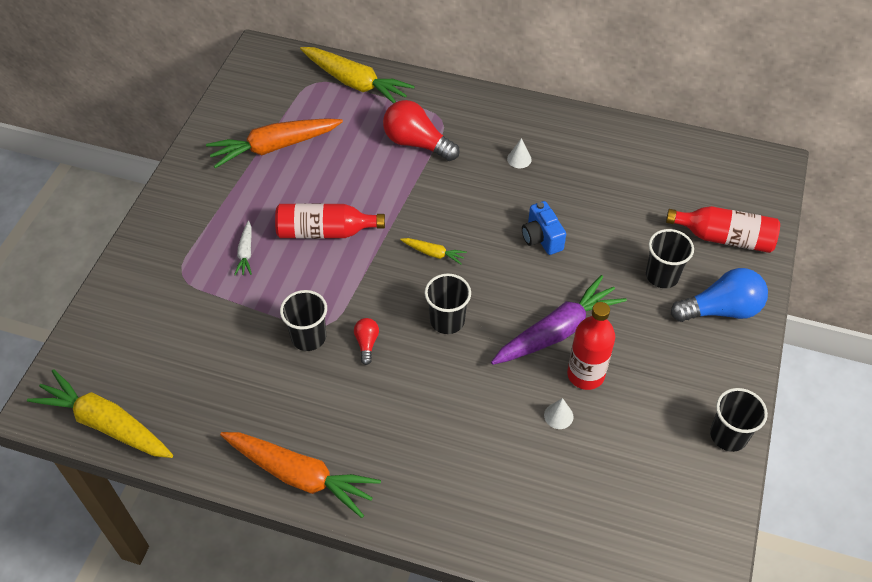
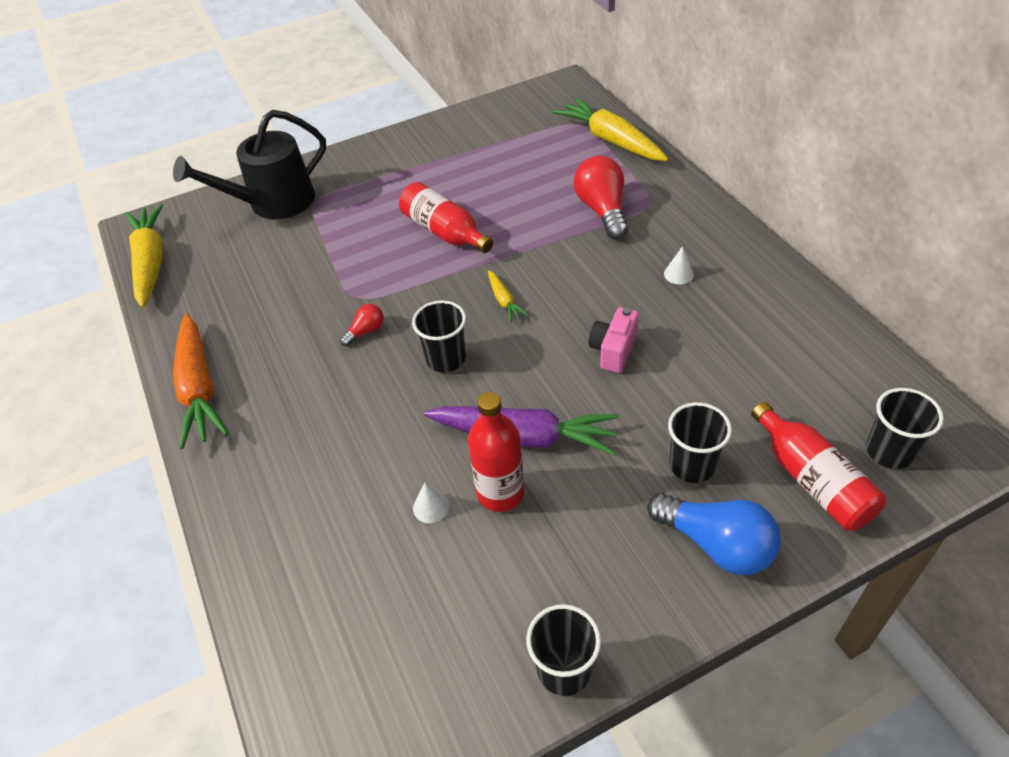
camera: 50 degrees right, 5 degrees down
orange carrot [206,118,343,168] -> none
white carrot [234,221,252,275] -> none
black cup [280,290,327,351] -> black cup moved to [866,388,944,469]
yellow carrot [300,47,415,104] -> yellow carrot turned 150 degrees clockwise [553,98,668,161]
blue camera [522,201,566,255] -> pink camera [588,307,639,373]
none -> black watering can [173,110,326,219]

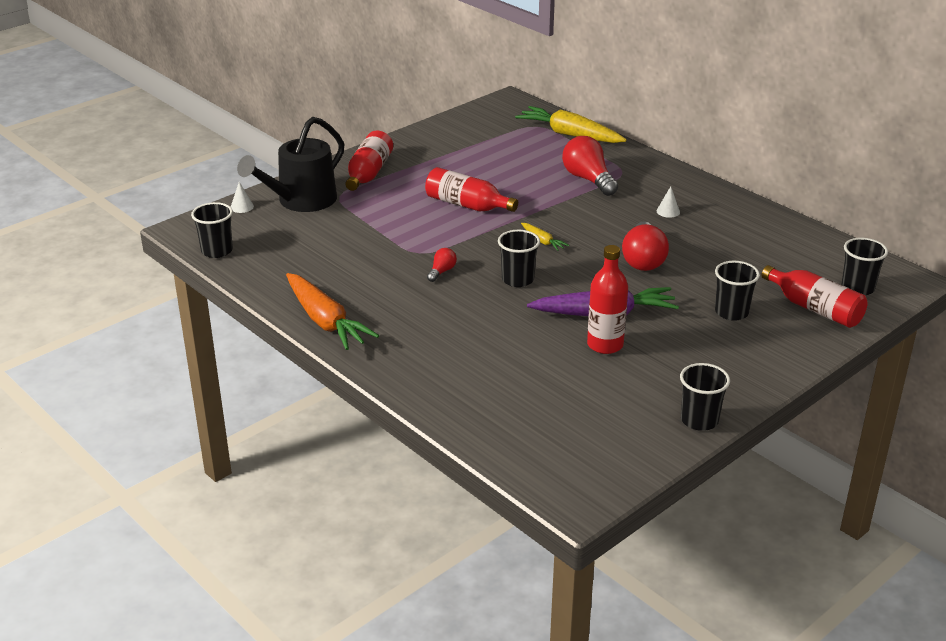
camera: 20 degrees left, 15 degrees down
yellow carrot [125,204,163,308] -> black cup [191,202,233,258]
white cone [413,483,449,523] -> white cone moved to [231,182,254,213]
pink camera [588,307,639,373] -> red light bulb [622,221,669,271]
blue light bulb [647,493,781,575] -> none
none -> red bottle [345,131,393,191]

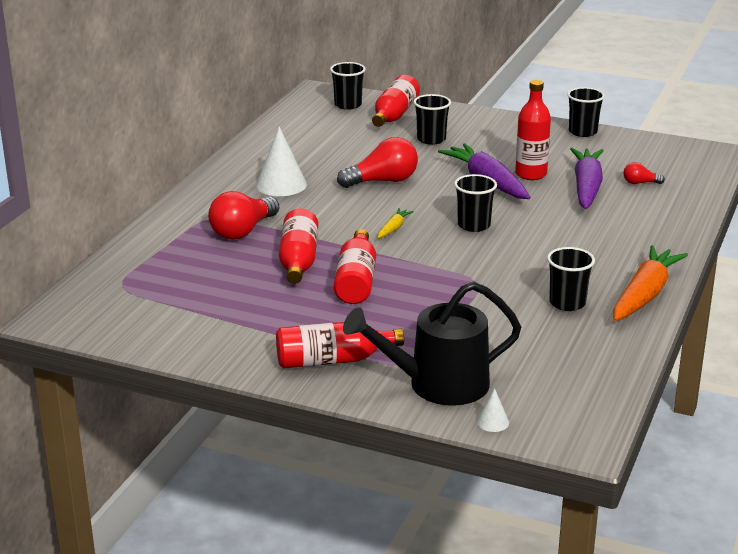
camera: 115 degrees left, 5 degrees down
black cup [191,202,233,258] -> black cup moved to [547,247,595,311]
black watering can [237,117,344,212] -> black watering can turned 150 degrees clockwise [343,281,521,406]
red light bulb [427,248,457,282] -> red light bulb moved to [623,162,665,184]
yellow carrot [515,106,627,143] -> none
white cone [657,186,680,218] -> white cone [256,126,307,196], size x2.09
none -> red bottle [279,208,318,284]
none -> purple carrot [570,148,604,210]

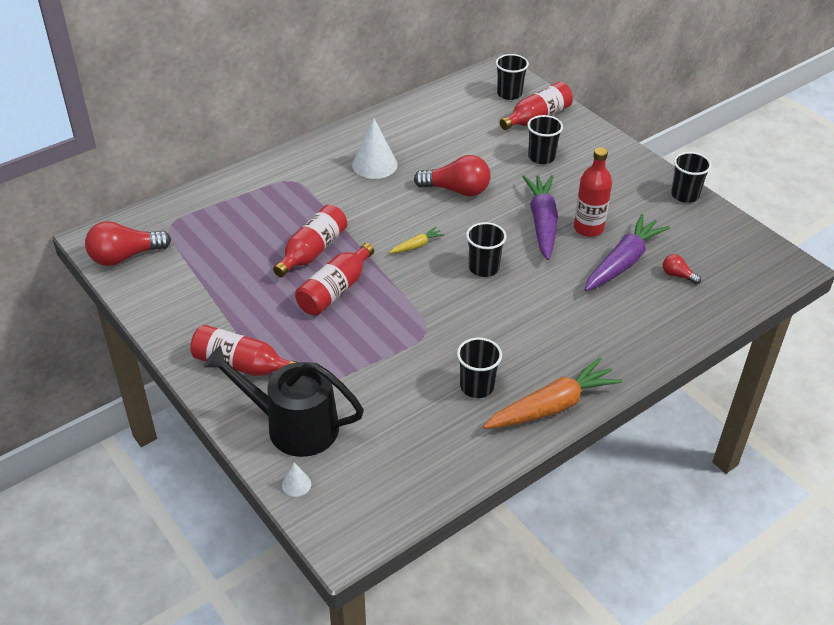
camera: 30 degrees right, 15 degrees up
red light bulb [208,191,279,240] -> red light bulb moved to [85,221,171,266]

